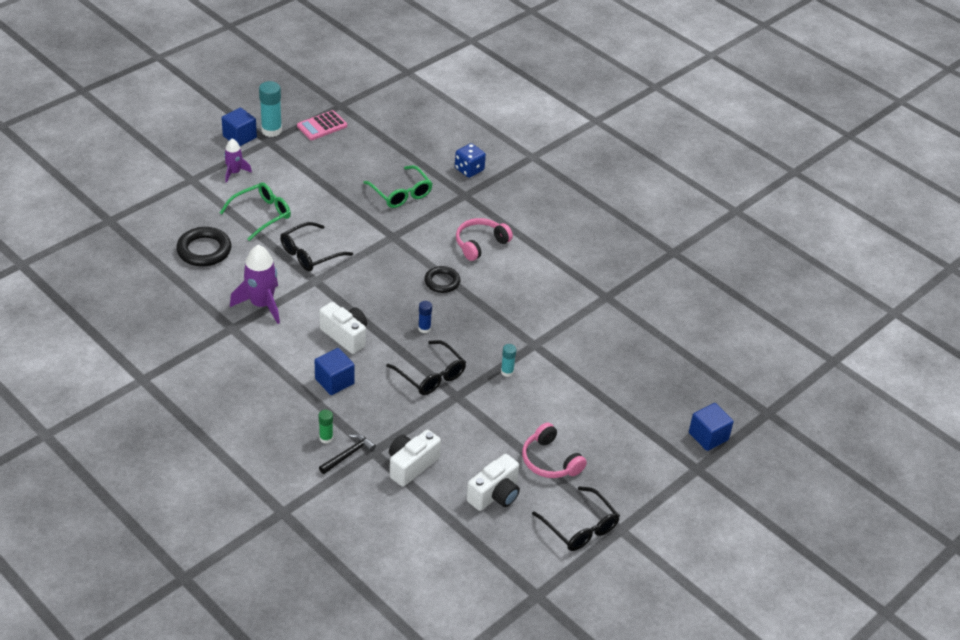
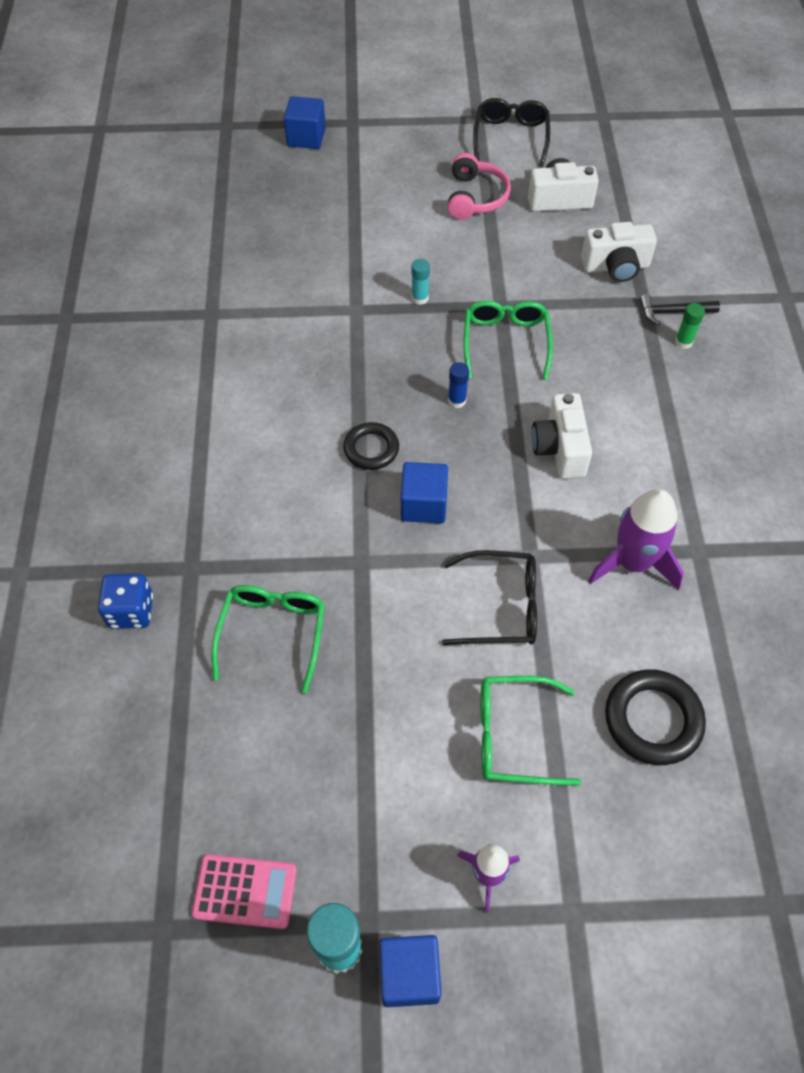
camera: 135 degrees left, 15 degrees up
blue cube [315,348,355,395] -> blue cube moved to [401,462,448,524]
black glasses [386,340,466,395] -> green glasses [463,300,553,380]
pink headphones [456,218,513,261] -> none

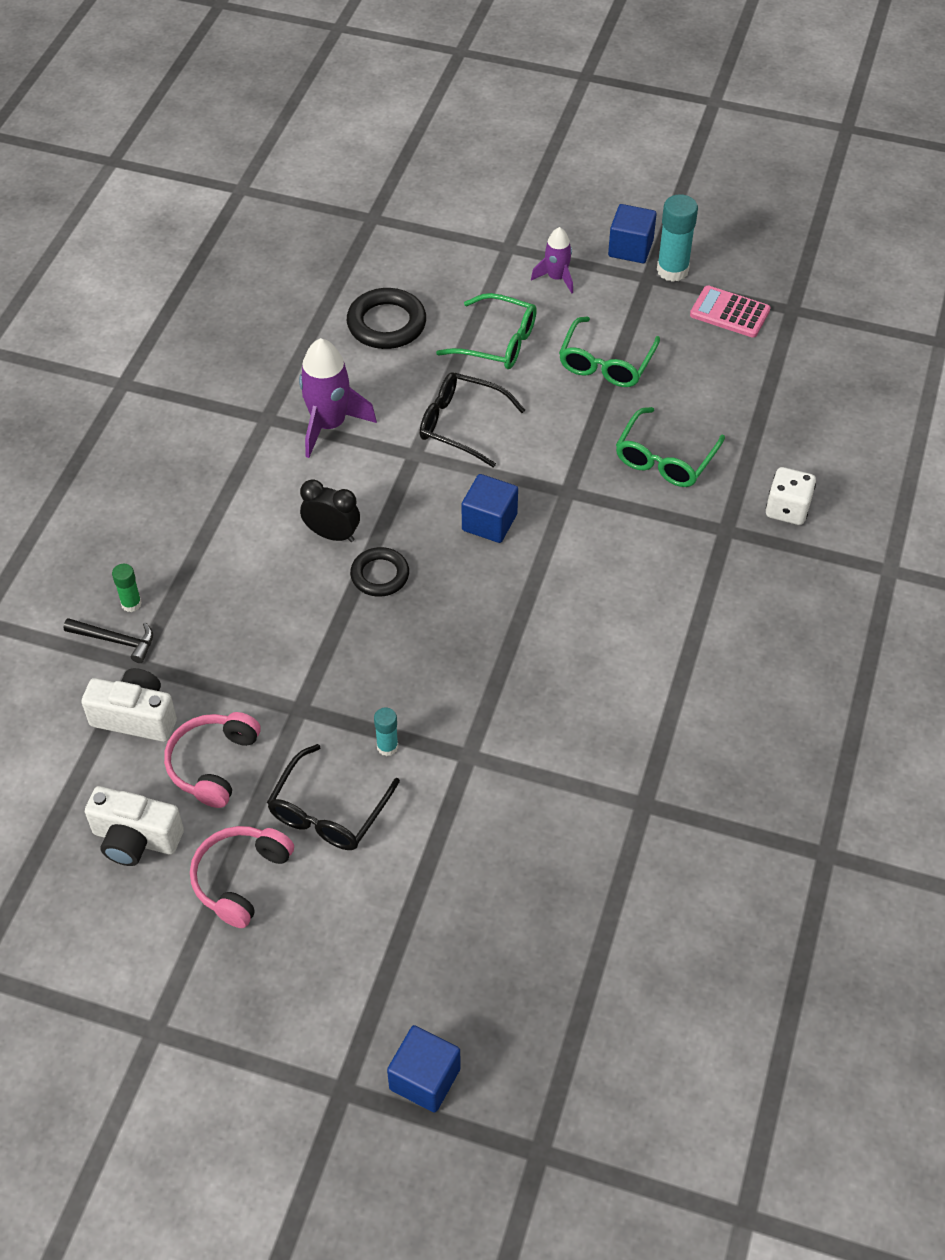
camera: 160 degrees left, 5 degrees down
blue dice [98,574,153,629] -> white dice [766,467,816,525]
black ring [343,422,399,470] -> black ring moved to [350,547,409,597]
blue glue stick [448,362,469,408] -> none
green glasses [463,300,553,380] -> green glasses moved to [559,317,660,387]
black glasses [473,98,550,167] -> black glasses moved to [267,744,400,850]
white camera [532,393,592,479] -> black clock [300,479,360,542]
none -> pink headphones [164,712,261,808]

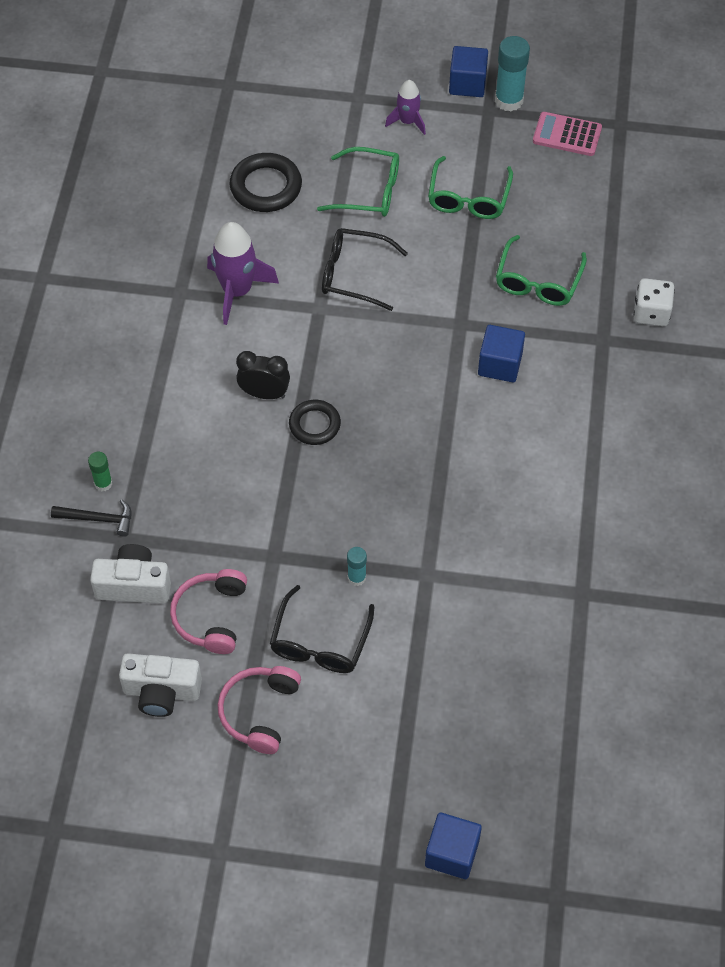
camera: 10 degrees left, 5 degrees up
blue cube [462,474,518,543] -> blue cube moved to [478,325,525,382]

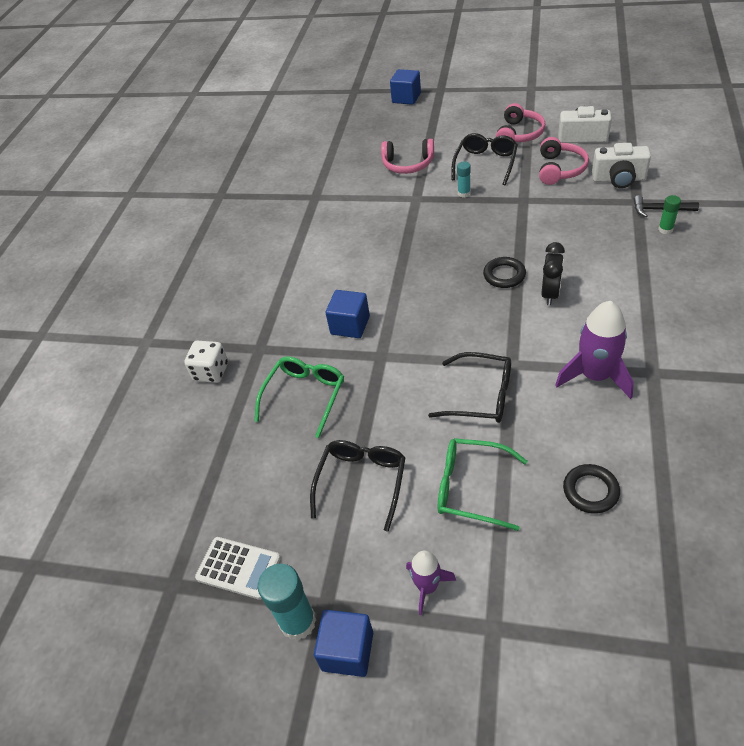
camera: 170 degrees left, 10 degrees down
black ring [230,153,302,212] -> black ring [563,464,620,514], size x0.66
black clock [236,351,290,399] -> black clock turned 90 degrees counterclockwise [541,242,565,305]
green glasses [428,156,513,219] -> black glasses [310,440,406,532]
pink calculator [533,112,602,156] -> white calculator [195,537,281,600]
none -> pink headphones [381,139,434,174]

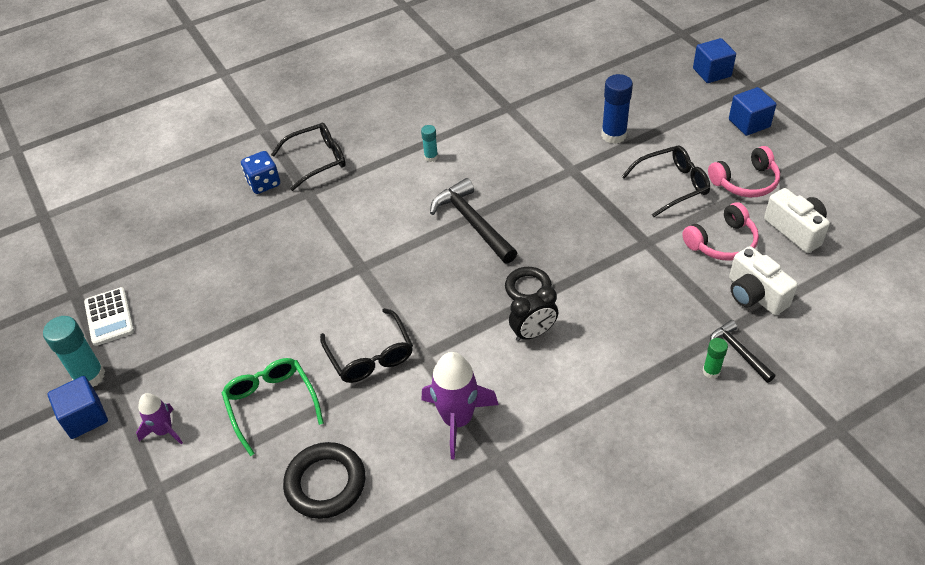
camera: 45 degrees right, 0 degrees up
white dice [184,341,228,383] -> blue dice [241,151,280,194]
green glasses [255,356,344,438] -> none
black glasses [310,440,406,532] -> black glasses moved to [271,122,346,191]
blue cube [326,290,370,338] -> blue cube moved to [729,87,776,136]
pink headphones [381,139,434,174] -> blue glue stick [601,74,633,144]
turquoise glue stick [457,161,471,198] -> turquoise glue stick moved to [421,125,438,162]
black ring [563,464,620,514] -> black ring [283,442,366,519], size x1.52
none -> black hammer [430,178,517,264]

